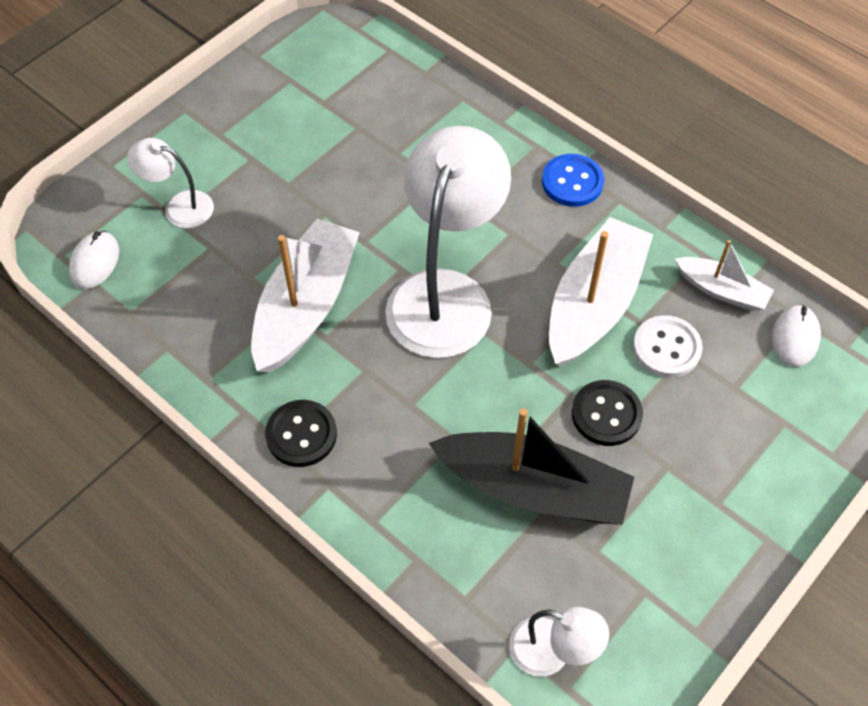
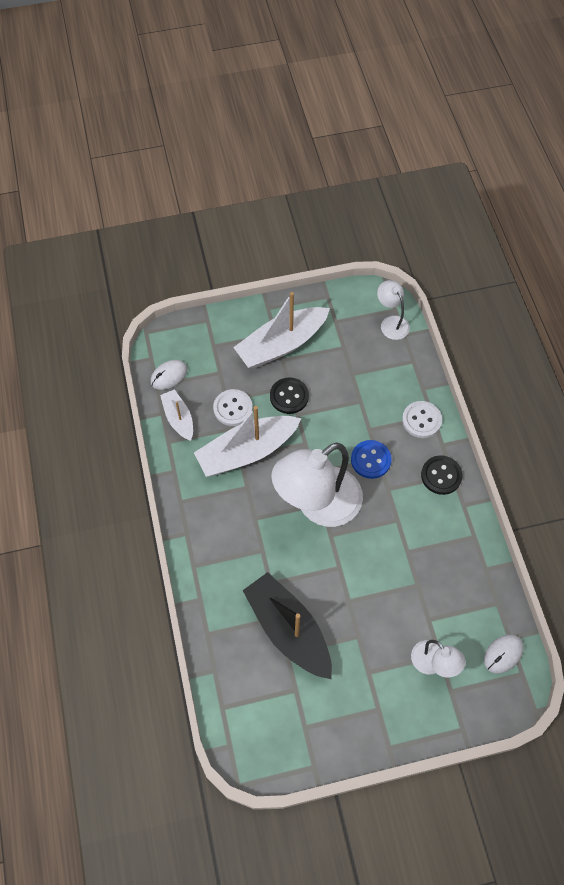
camera: 145 degrees left, 5 degrees up
white boat [251,218,360,373] -> white boat moved to [233,292,330,368]
black boat [429,408,634,525] -> black boat moved to [242,572,332,679]
blue button [542,154,604,207] -> blue button moved to [351,440,392,479]
none -> white button [402,401,442,438]

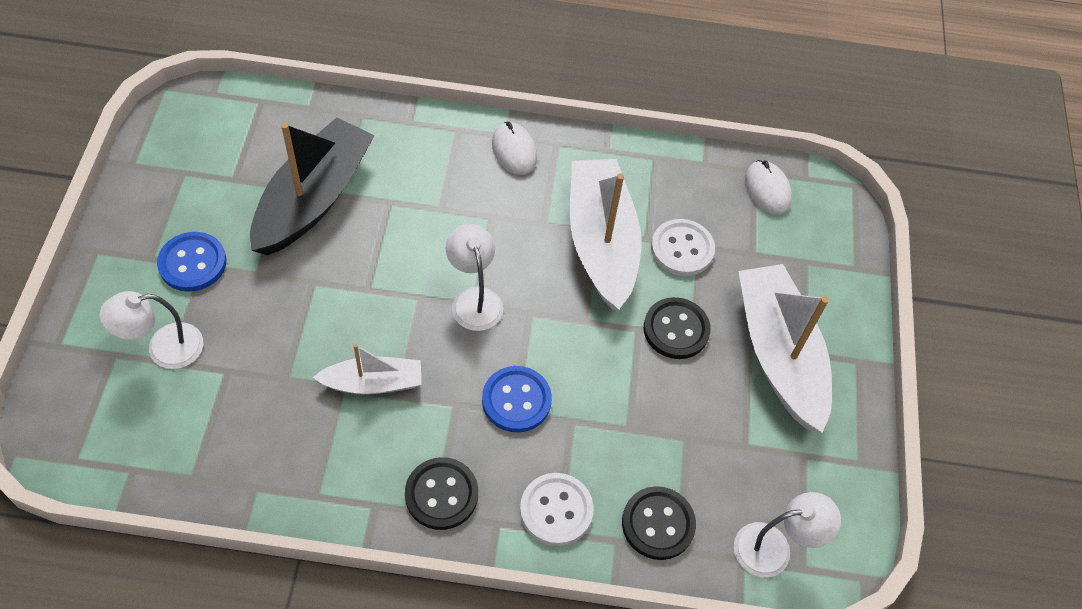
camera: 105 degrees right, 5 degrees down
white boat [160,389,193,441] -> white boat moved to [313,344,421,395]
black boat [242,572,332,679] -> black boat turned 45 degrees counterclockwise [250,117,375,255]
white lamp [271,443,363,527] -> white lamp [446,224,503,331], size x0.48
white mouse [484,634,524,674] -> white mouse moved to [492,122,537,175]
none -> blue button [157,232,226,292]
none -> black button [622,486,696,560]

